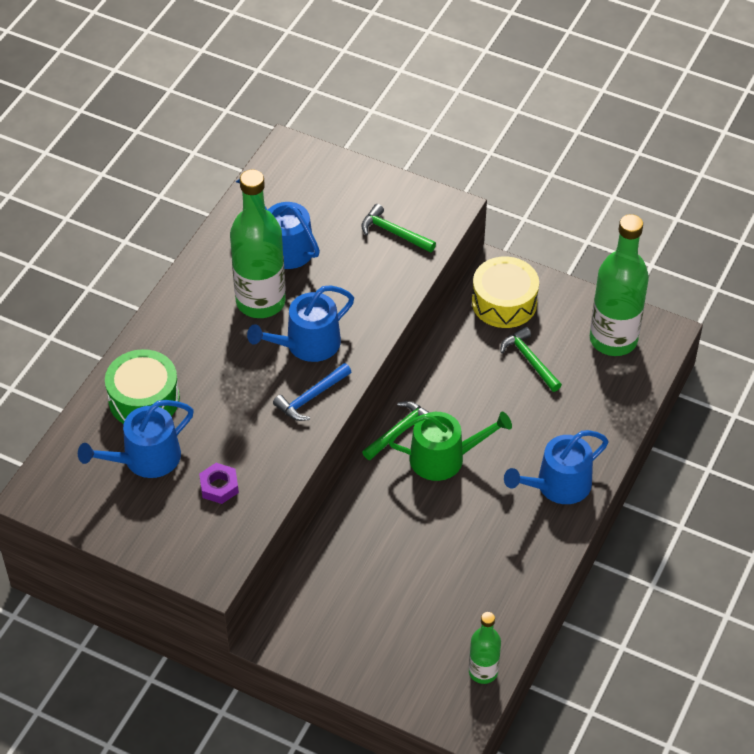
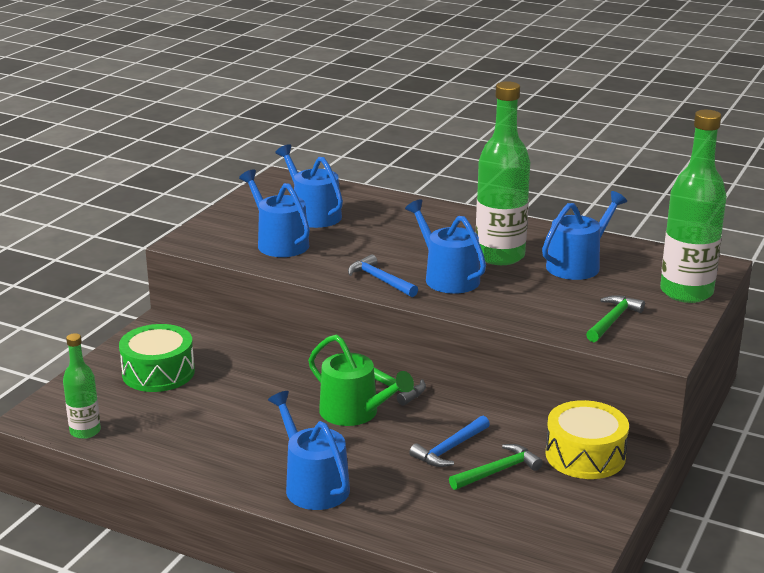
camera: 90 degrees right, 25 degrees down
green drum [105,349,180,424] -> green drum moved to [119,324,195,392]
purple nut [199,463,239,504] -> blue watering can [239,169,310,257]
green watering can [388,412,512,481] -> green watering can turned 45 degrees counterclockwise [308,334,414,426]
green bottle [590,214,649,356] -> green bottle moved to [660,110,727,303]
none -> blue hammer [409,416,490,467]

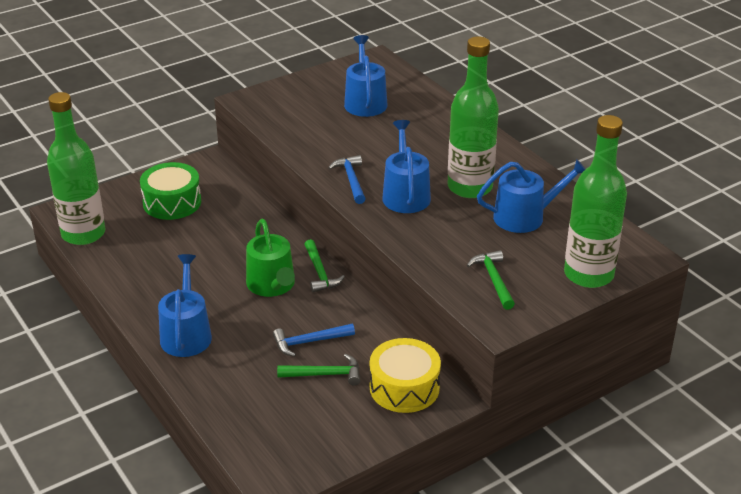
camera: 30 degrees right, 10 degrees up
green bottle [63,333,101,439] -> green bottle [47,92,105,245], size x1.86
blue watering can [239,169,310,257] -> none
green hammer [586,295,645,342] -> green hammer turned 75 degrees counterclockwise [467,250,515,310]

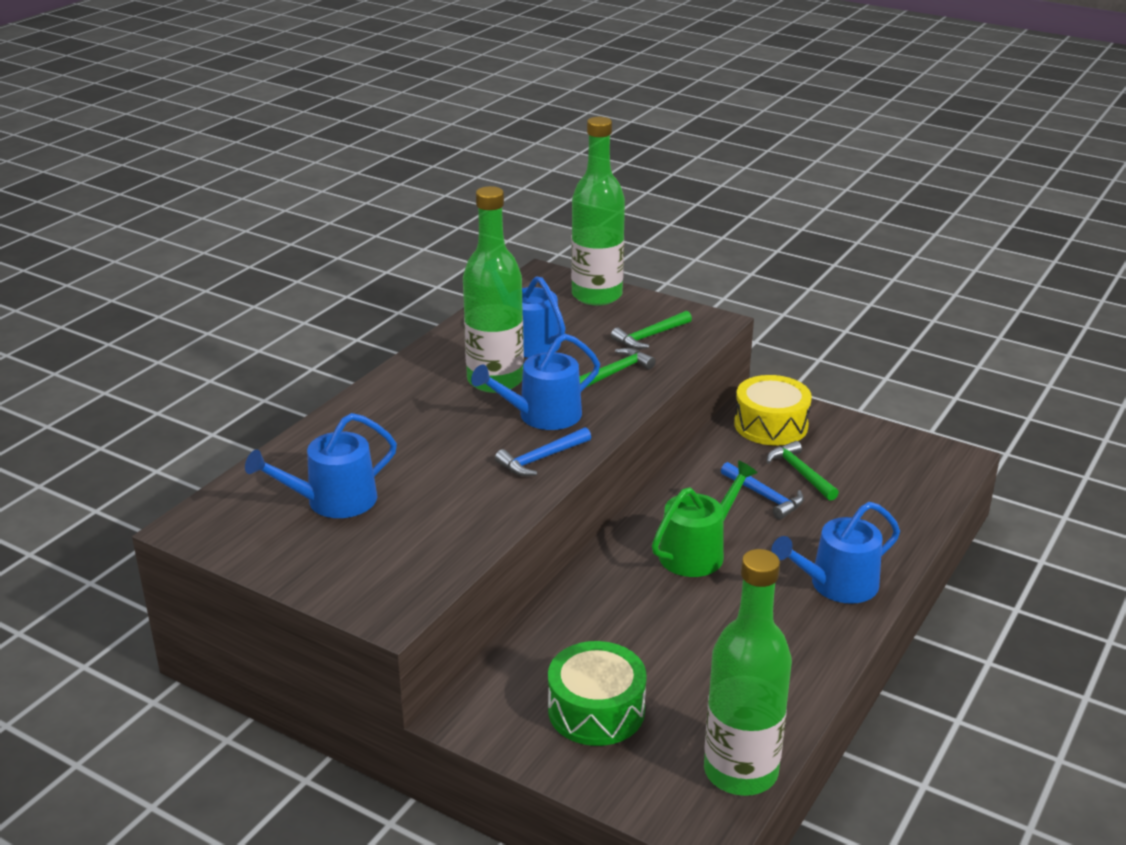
camera: 115 degrees left, 5 degrees down
green hammer [304,239,345,292] -> green hammer moved to [580,348,656,388]

